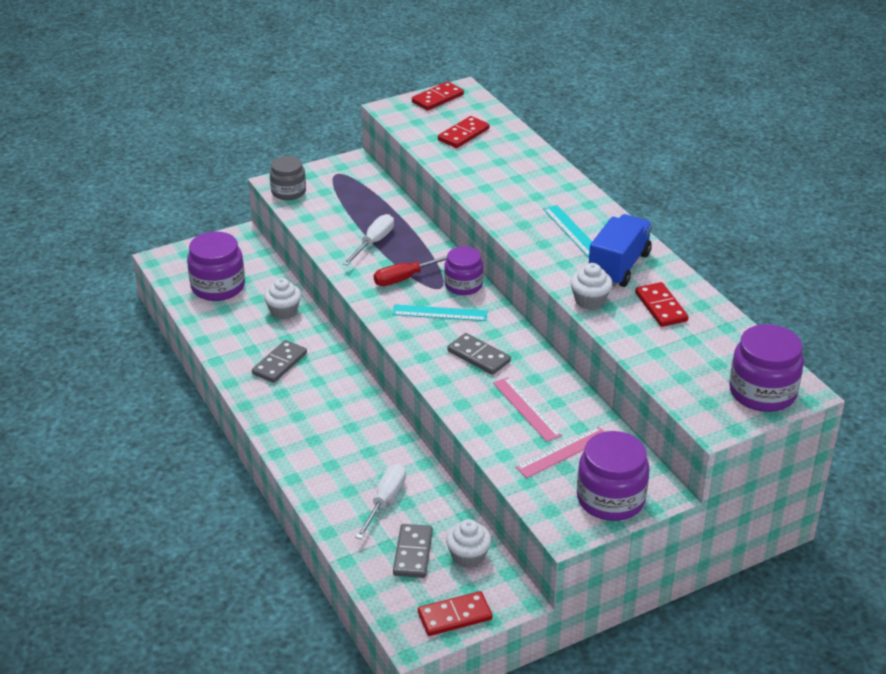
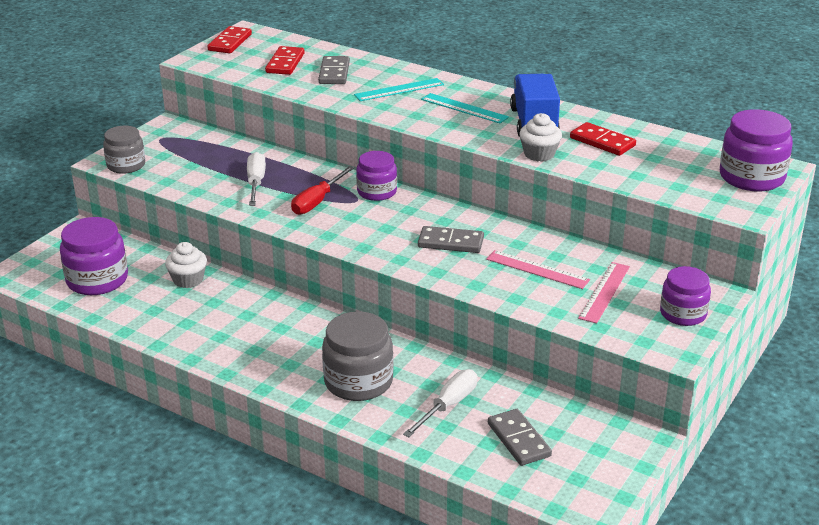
camera: 30 degrees left, 5 degrees down
grey domino [252,340,307,383] -> grey domino moved to [318,56,350,84]
white screwdriver [356,464,406,539] -> white screwdriver turned 45 degrees clockwise [403,369,477,437]
turquoise ruler [392,304,488,321] -> turquoise ruler moved to [354,78,444,101]
red domino [418,591,493,636] -> none
white cupcake [446,519,491,568] -> none
purple jar [577,431,650,521] -> purple jar [660,266,711,326], size x0.66
none -> grey jar [322,311,394,401]

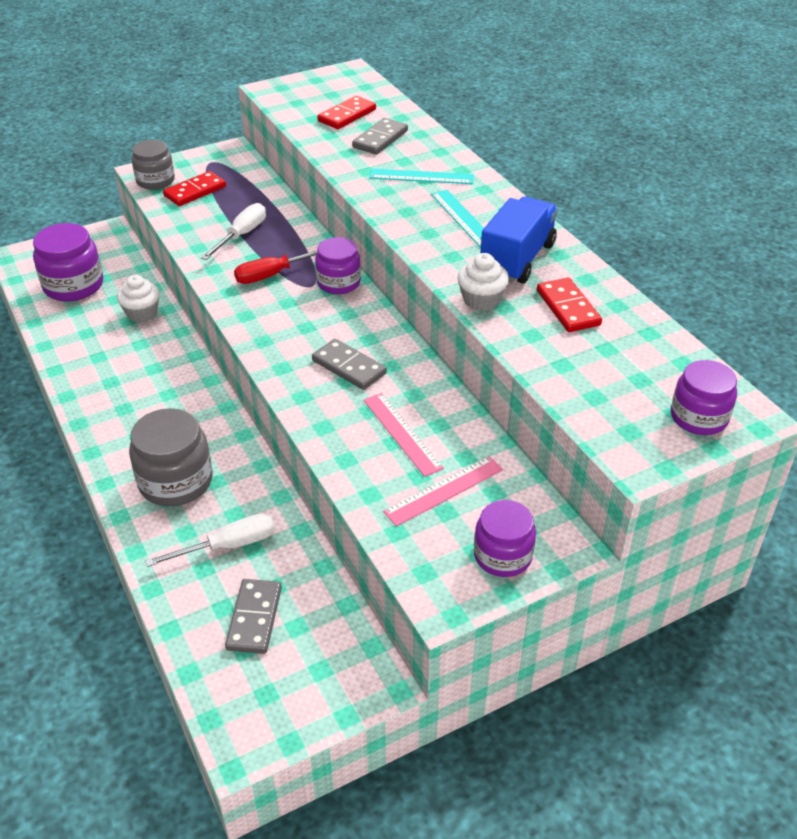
camera: 30 degrees right, 10 degrees up
red domino [207,26,252,53] -> red domino moved to [163,171,226,206]
purple jar [720,109,793,191] -> purple jar [671,360,737,435], size x0.66

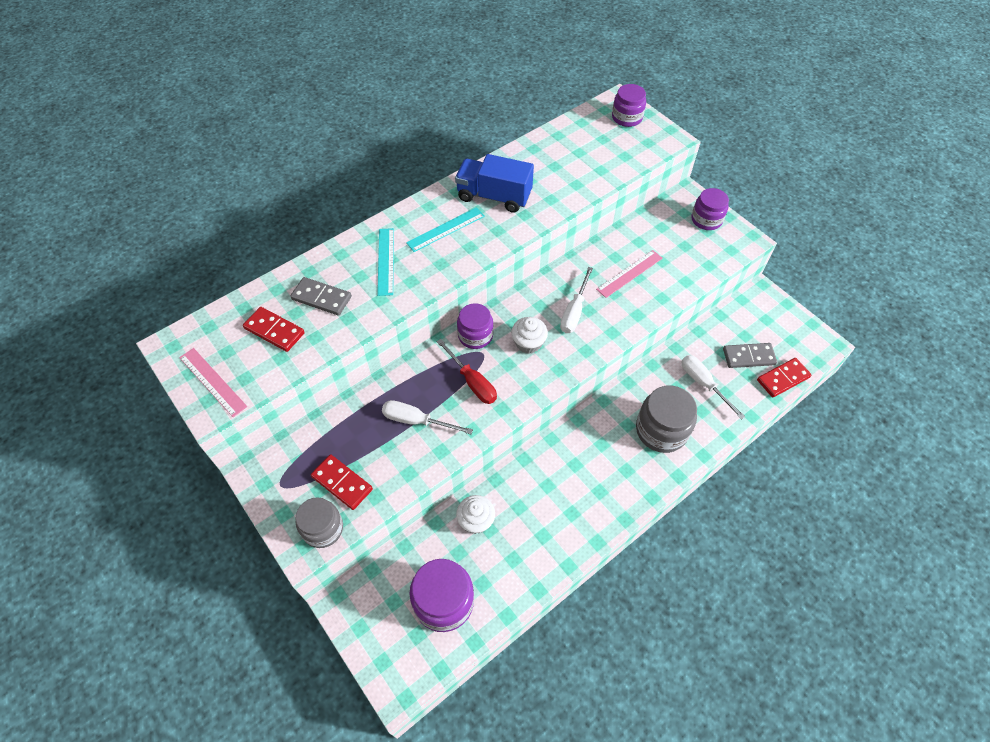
camera: 100 degrees left, 15 degrees up
grey domino [312,339,387,390] -> white screwdriver [560,267,593,333]
pink ruler [383,456,503,526] -> pink ruler moved to [179,348,247,417]
white cupcake [457,253,509,311] -> white cupcake moved to [511,317,548,354]
red domino [537,277,602,332] -> red domino moved to [757,358,812,397]

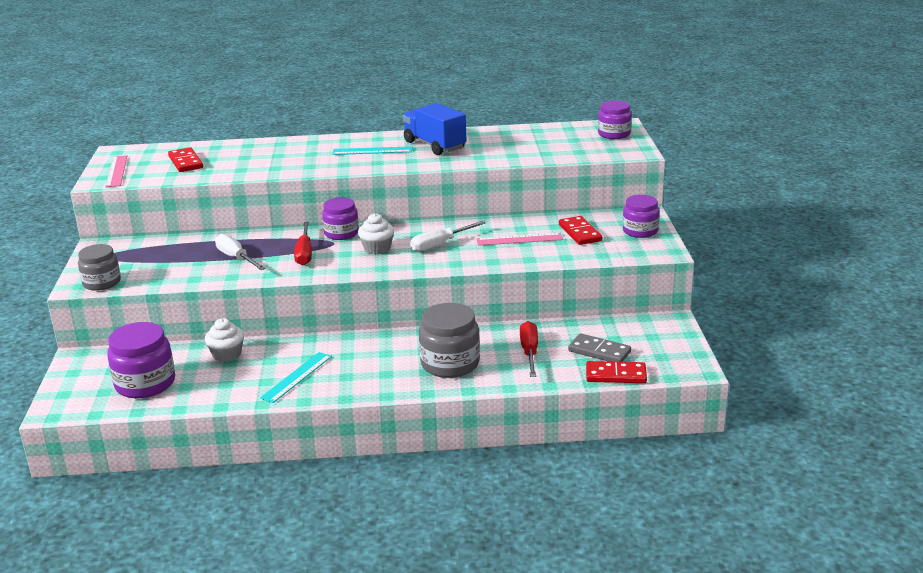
camera: 35 degrees right, 30 degrees down
grey domino [290,277,352,315] -> none
red domino [311,454,373,510] -> red domino moved to [559,216,602,245]
turquoise ruler [377,228,394,296] -> turquoise ruler moved to [260,352,332,403]
white screwdriver [681,355,745,420] -> red screwdriver [520,321,538,377]

